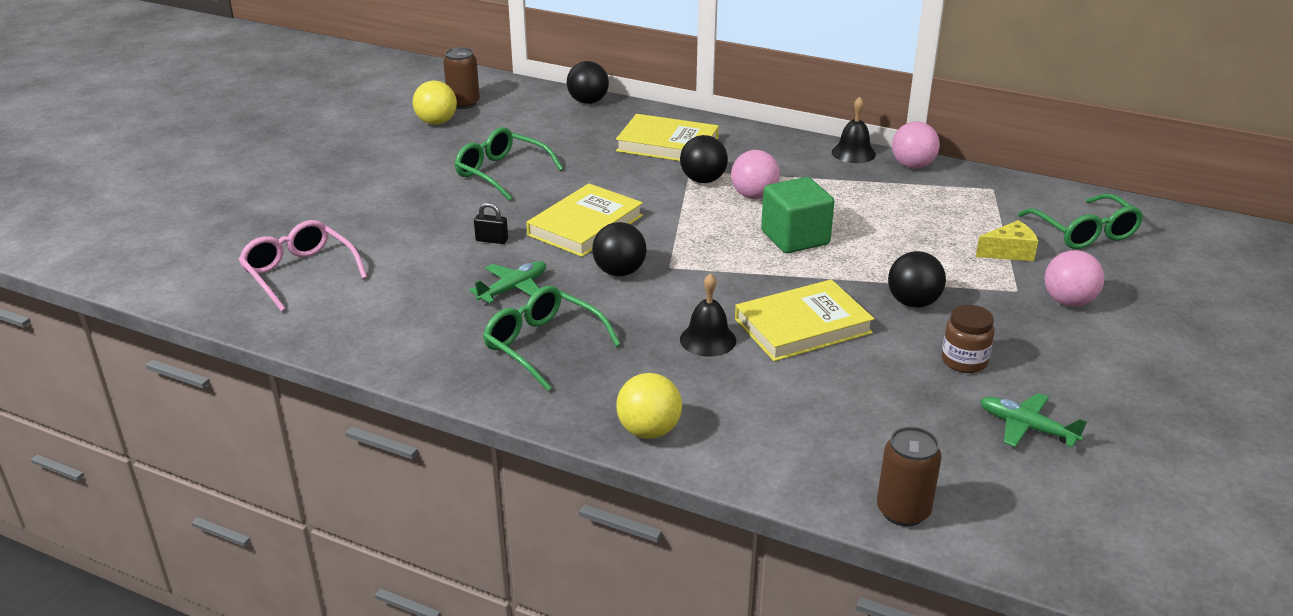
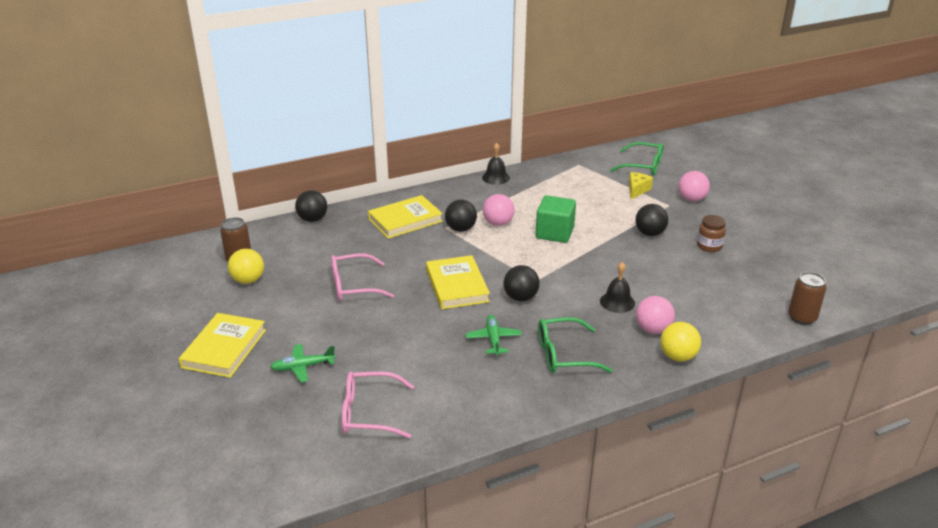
camera: 50 degrees left, 0 degrees up
green glasses [455,127,563,201] -> pink glasses [331,253,394,301]
black padlock [474,203,508,244] -> none
yellow book [735,279,874,361] -> yellow book moved to [179,313,266,378]
pink ball [892,122,940,168] -> pink ball moved to [636,296,675,334]
green plane [980,393,1087,447] -> green plane moved to [270,344,336,382]

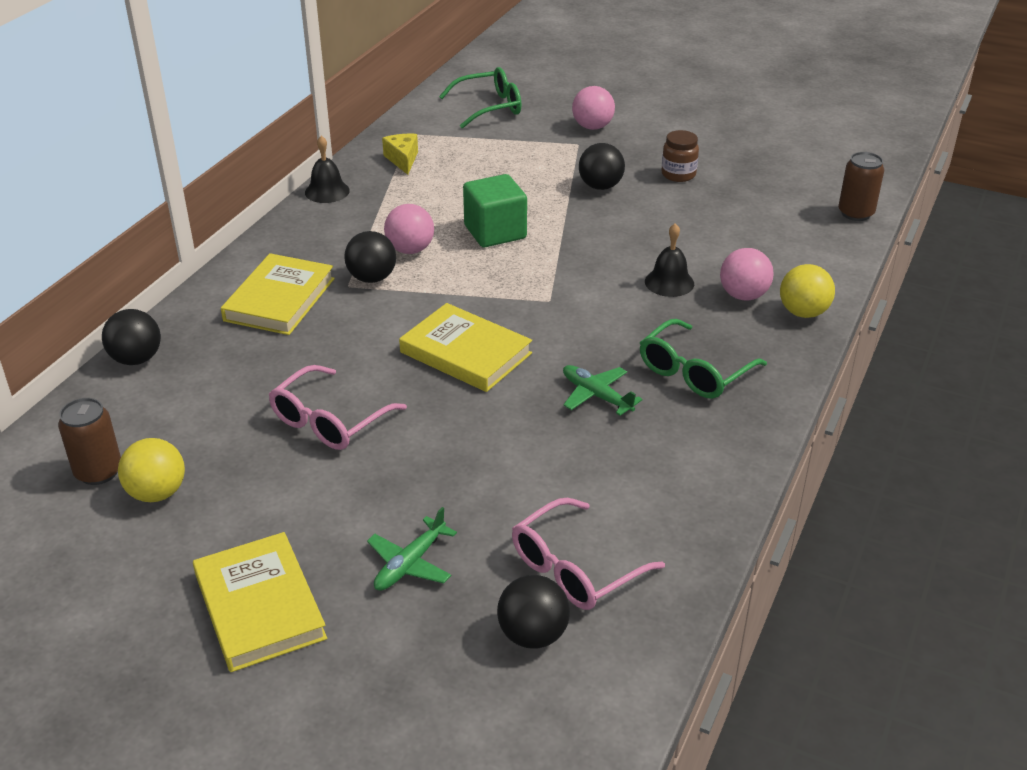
camera: 40 degrees left, 5 degrees up
black ball [504,265,540,301] -> black ball moved to [497,575,570,649]
yellow cheese [629,172,653,199] -> yellow cheese moved to [382,134,418,175]

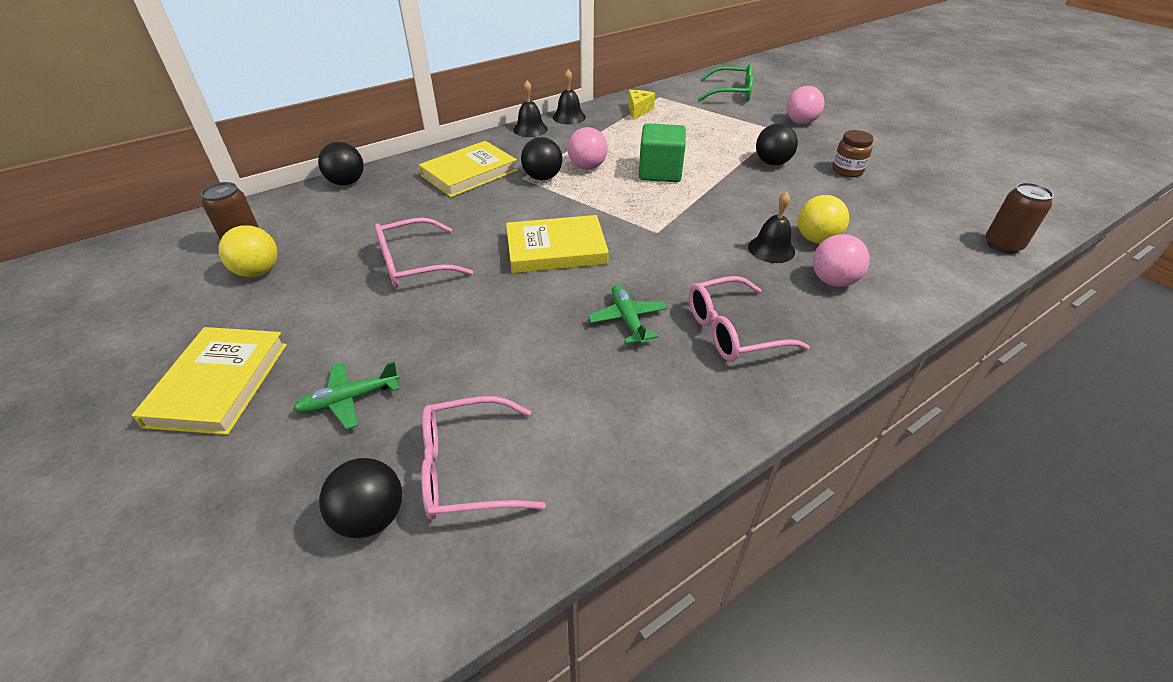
camera: 30 degrees right, 5 degrees up
yellow book [399,303,532,392] -> yellow book turned 75 degrees counterclockwise [506,215,609,273]
green glasses [640,319,767,399] -> pink glasses [689,276,810,362]
yellow ball [780,264,835,318] -> yellow ball moved to [798,195,849,244]
none -> black bell [513,81,548,137]

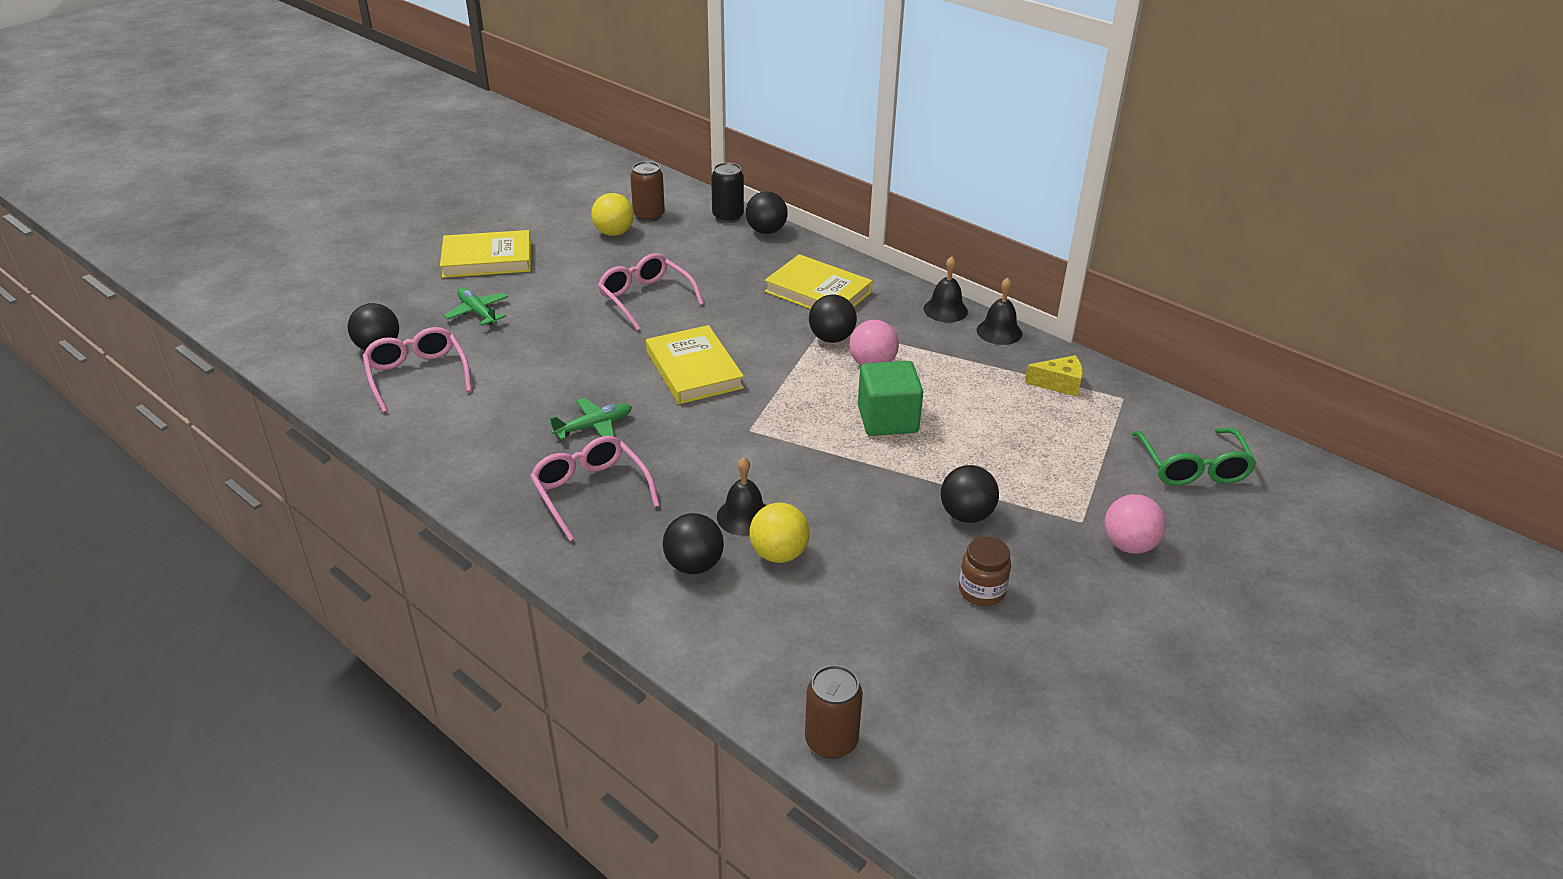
camera: 75 degrees right, 5 degrees down
pink ball [813,234,870,287] -> black ball [663,513,724,574]
none -> black can [711,162,744,223]

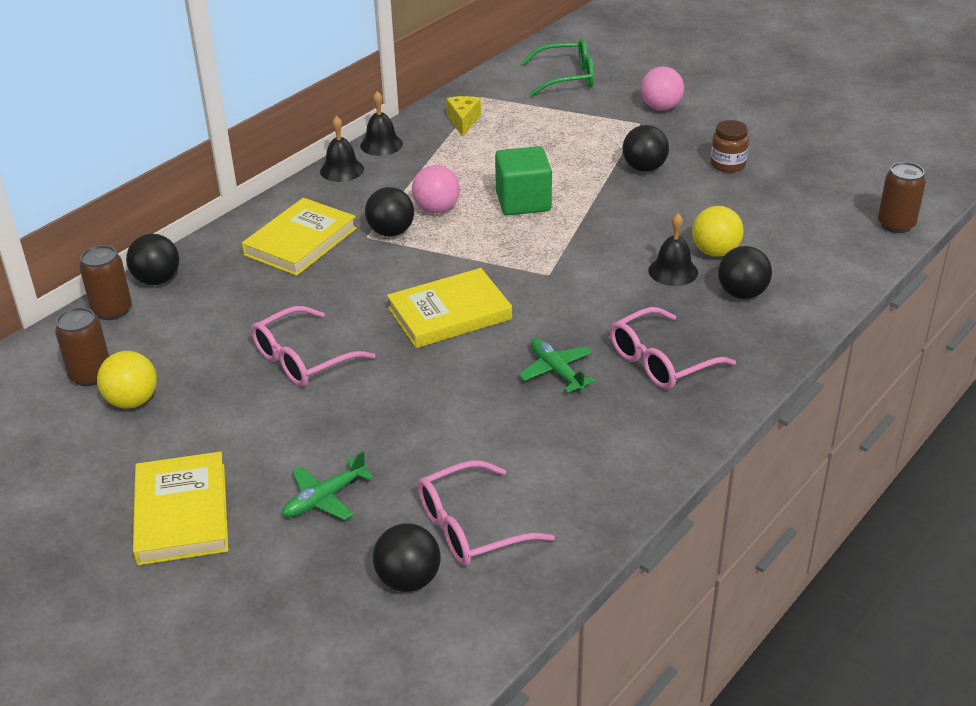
camera: 90 degrees left, 0 degrees up
black can [711,162,744,223] -> brown can [79,245,132,320]

